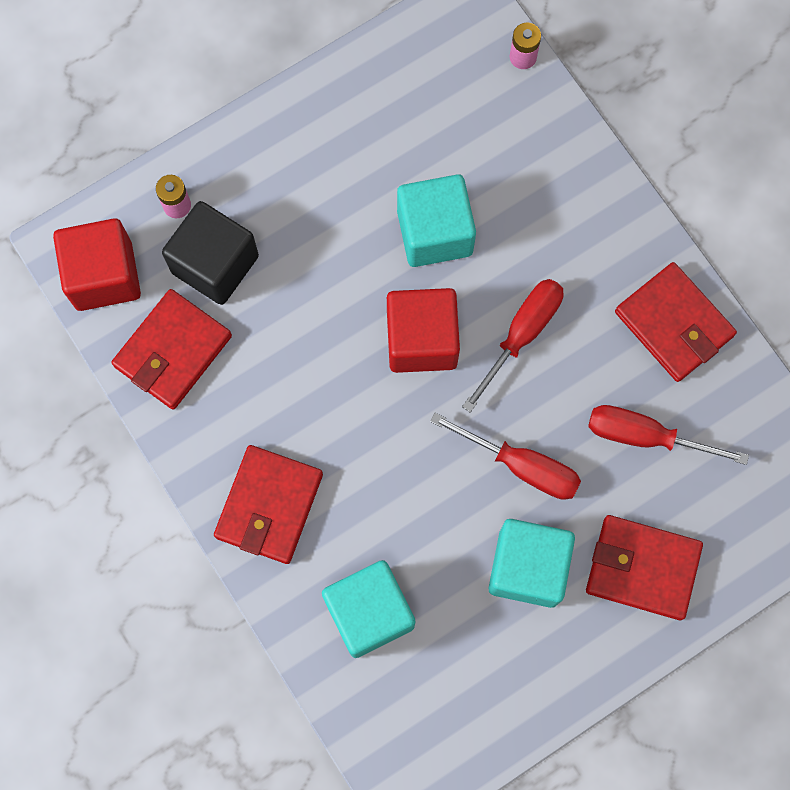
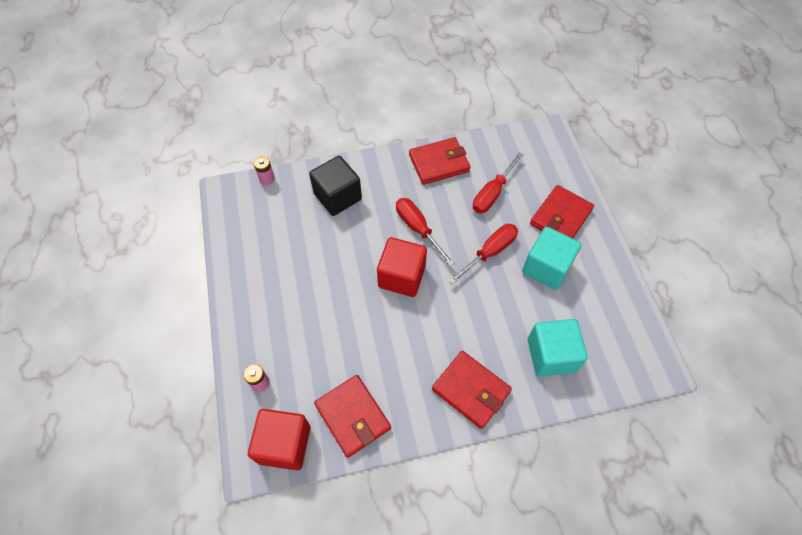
camera: 70 degrees left, 15 degrees down
black cube [162,201,259,305] -> black cube moved to [309,156,362,216]
turquoise cube [397,174,476,267] -> none

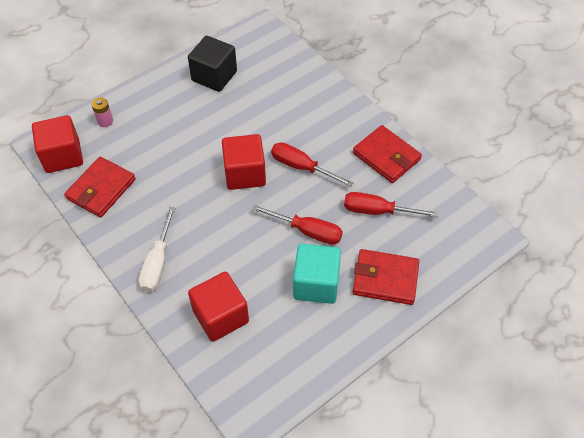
camera: 65 degrees right, 5 degrees down
pink battery [254,156,275,185] -> none
black cube [309,156,362,216] -> black cube moved to [188,36,237,92]
red screwdriver [396,198,455,266] -> red screwdriver turned 90 degrees counterclockwise [271,142,354,187]
red wallet [432,351,512,429] -> white screwdriver [139,207,175,292]
turquoise cube [528,319,588,377] -> red cube [188,272,249,342]

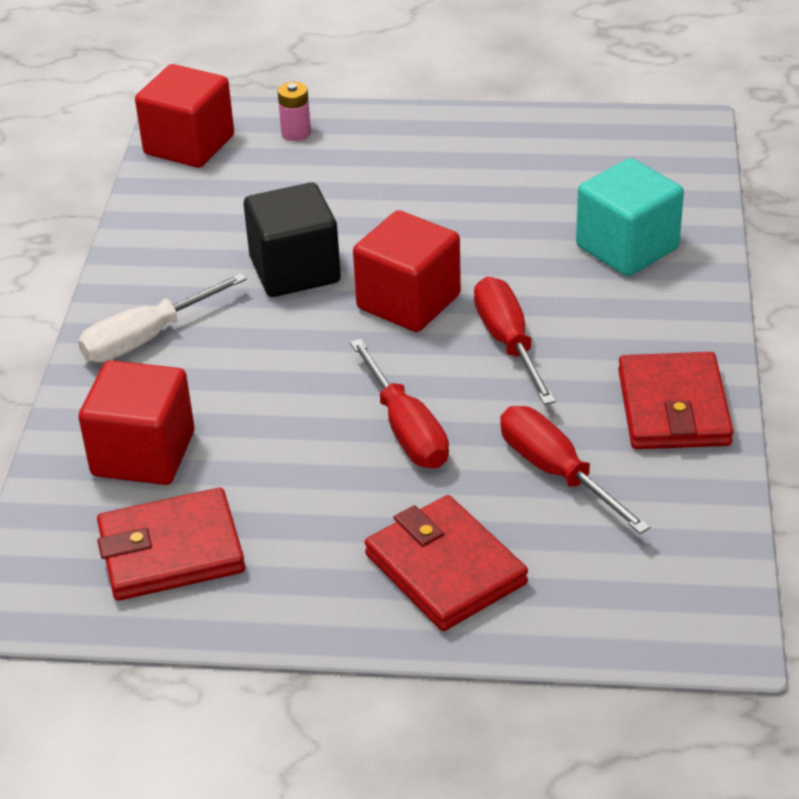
camera: 45 degrees right, 15 degrees down
red wallet [64,157,136,218] -> red wallet moved to [97,488,245,601]
black cube [188,36,237,92] -> black cube moved to [244,182,341,297]
turquoise cube [293,244,341,304] -> turquoise cube moved to [576,158,684,276]

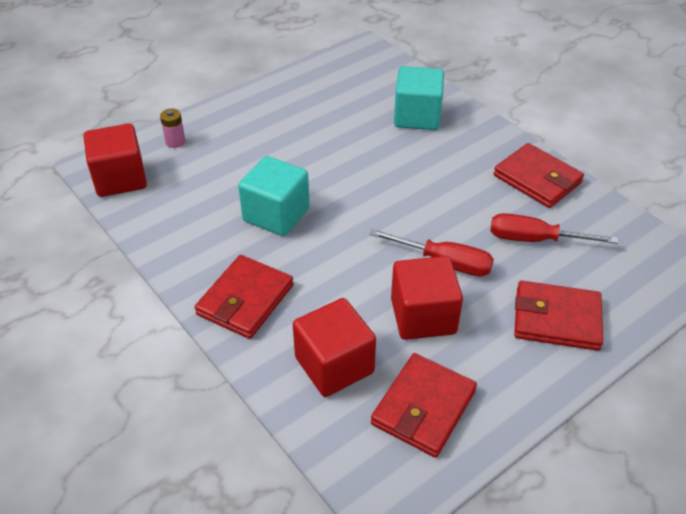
camera: 45 degrees left, 5 degrees up
white screwdriver [78,273,247,362] -> red wallet [195,255,293,339]
black cube [244,182,341,297] -> turquoise cube [238,156,310,236]
red cube [353,210,461,332] -> red cube moved to [391,256,463,340]
red screwdriver [474,277,556,405] -> none

